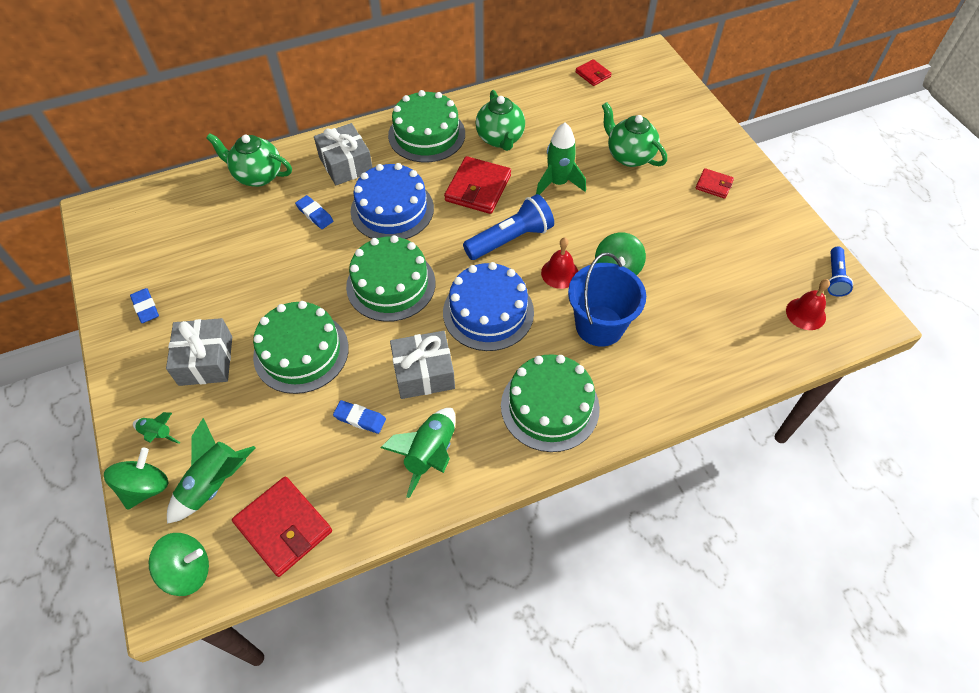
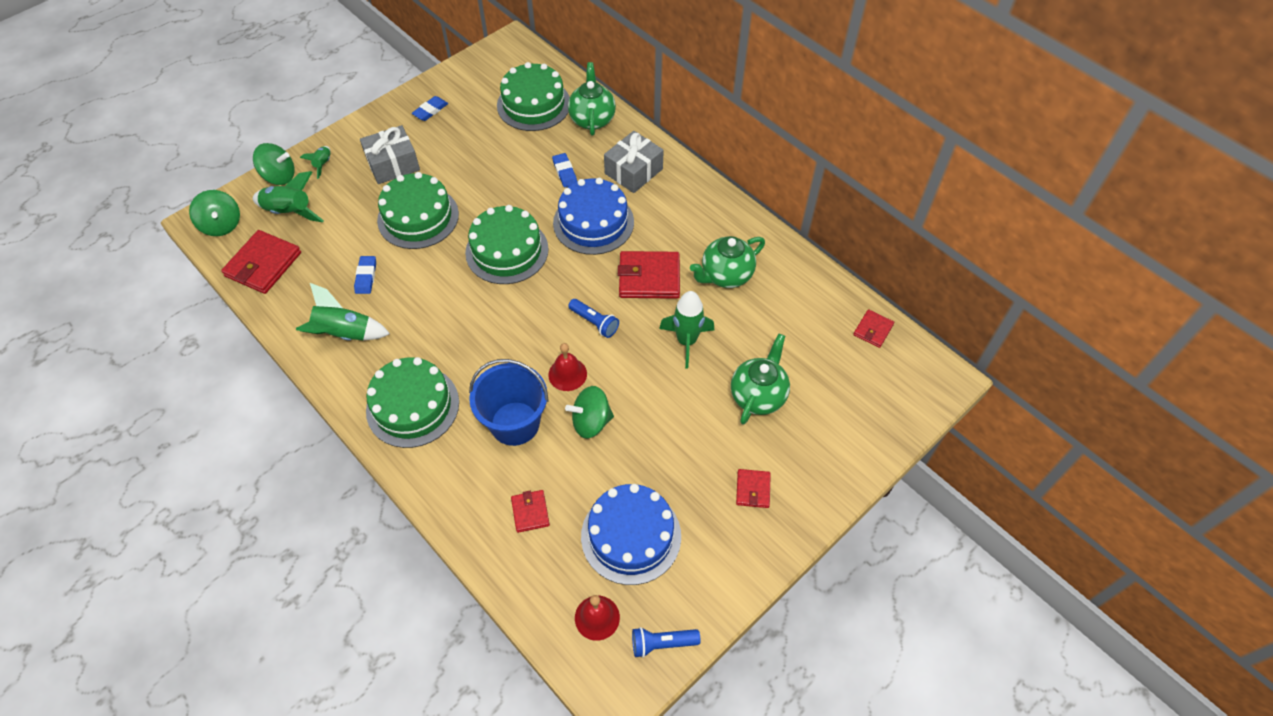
camera: 70 degrees right, 0 degrees up
blue eraser [295,195,333,229] -> blue eraser turned 45 degrees counterclockwise [552,153,577,187]
green cake [388,90,465,162] -> green cake moved to [497,62,570,131]
grey gift [390,331,455,399] -> none
blue cake [443,262,534,351] -> blue cake moved to [581,484,681,585]
blue flashlight [463,194,554,260] -> blue flashlight [568,299,619,338], size x0.59
none -> red wallet [511,490,550,533]

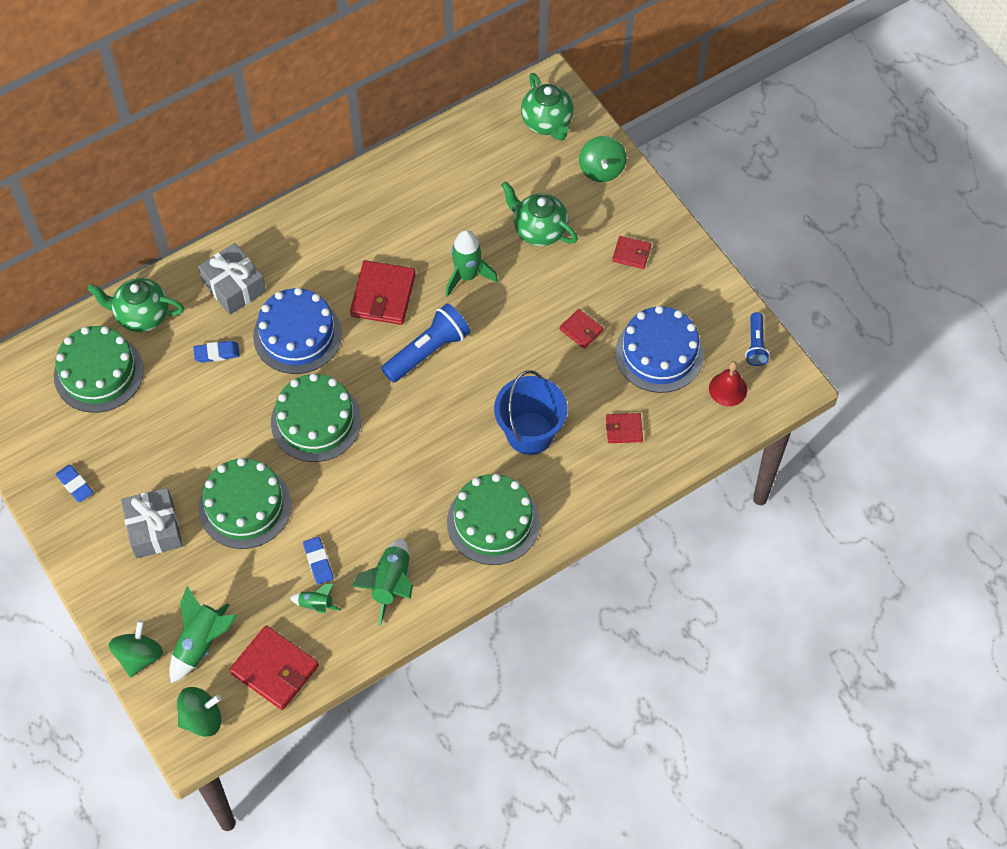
camera: 80 degrees left, 5 degrees up
green rocket [300,146,331,179] -> green rocket moved to [290,583,341,613]
blue eraser [354,256,376,294] -> blue eraser turned 60 degrees clockwise [303,537,334,585]
red bell [548,343,587,391] -> none
green spinning top [565,386,614,438] -> green spinning top moved to [579,136,626,182]
blue flashlight [568,299,619,338] -> blue flashlight [381,303,470,383], size x1.69
green teapot [690,236,765,288] -> green teapot moved to [521,73,574,141]
red wallet [853,309,894,348] -> red wallet moved to [560,309,604,349]

